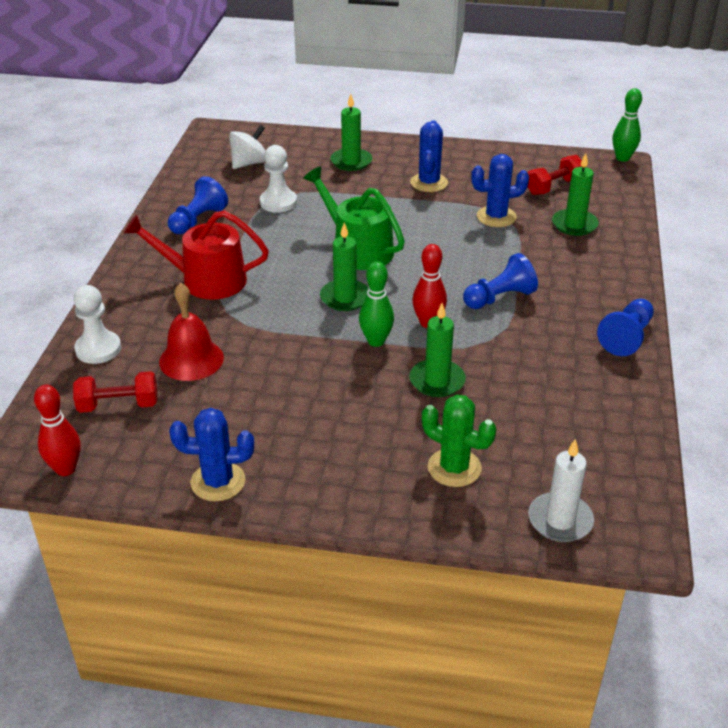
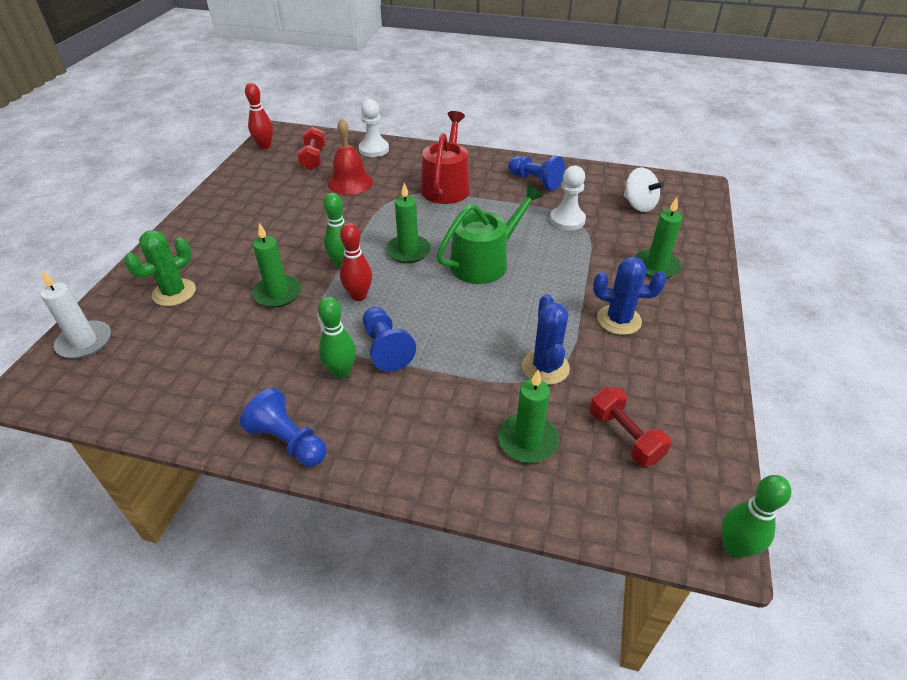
camera: 95 degrees right, 5 degrees up
blue cactus [169,408,254,501] -> none
none -> green bowling pin [318,297,356,379]

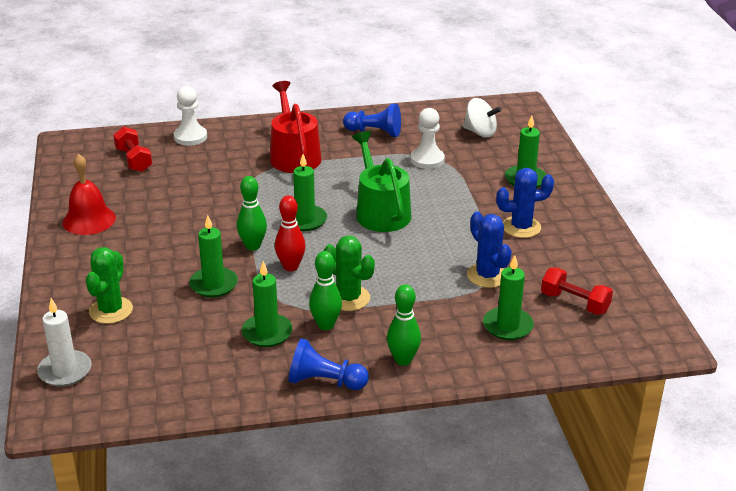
camera: 25 degrees left, 10 degrees down
red bowling pin [245,83,273,149] -> none
red bell [327,118,373,195] -> red bell moved to [62,154,116,235]
blue pawn [363,307,416,372] -> green cactus [324,236,375,311]
green watering can [436,184,543,284] -> green watering can turned 45 degrees counterclockwise [352,131,411,232]
green bowling pin [721,475,791,559] -> green bowling pin moved to [387,284,421,366]
none -> green candle [242,261,293,347]

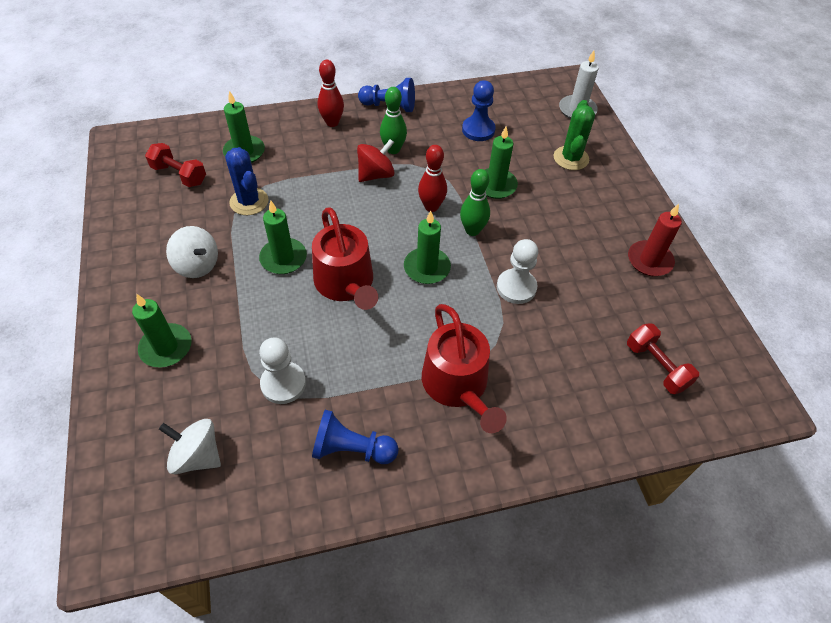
camera: 175 degrees right, 20 degrees up
red bell [62,154,116,235] -> red candle [628,204,682,276]
white pawn [174,86,207,146] -> white pawn moved to [497,239,538,304]
green candle [242,261,293,347] -> green candle moved to [259,200,307,274]
green cactus [324,236,375,311] -> red spinning top [357,139,395,182]
green watering can [352,131,411,232] -> red watering can [312,208,378,310]
green bowling pin [387,284,421,366] -> red bowling pin [318,60,344,127]
blue cactus [496,168,554,238] -> white spinning top [166,226,218,278]
none -> blue pawn [462,80,496,141]

